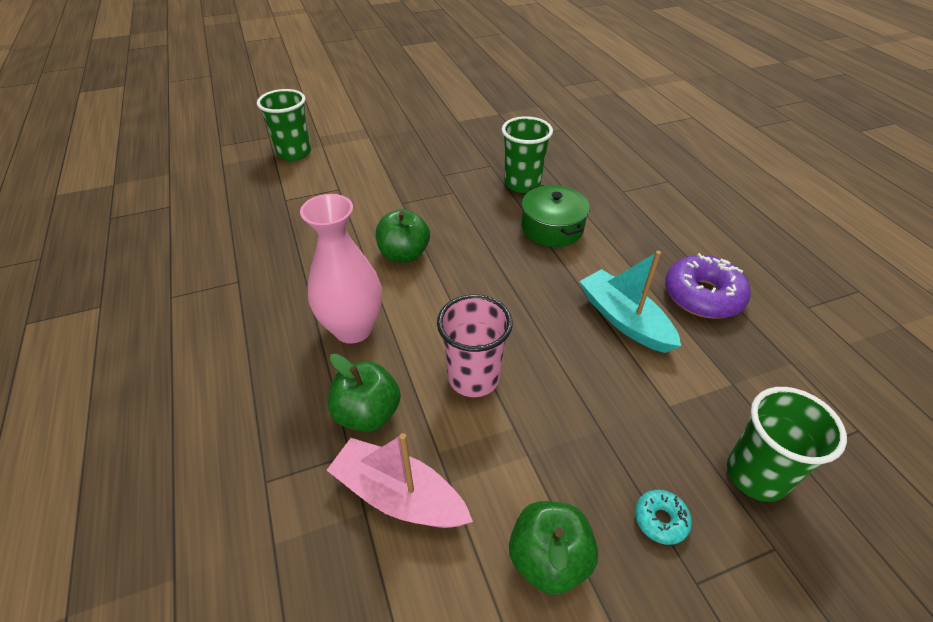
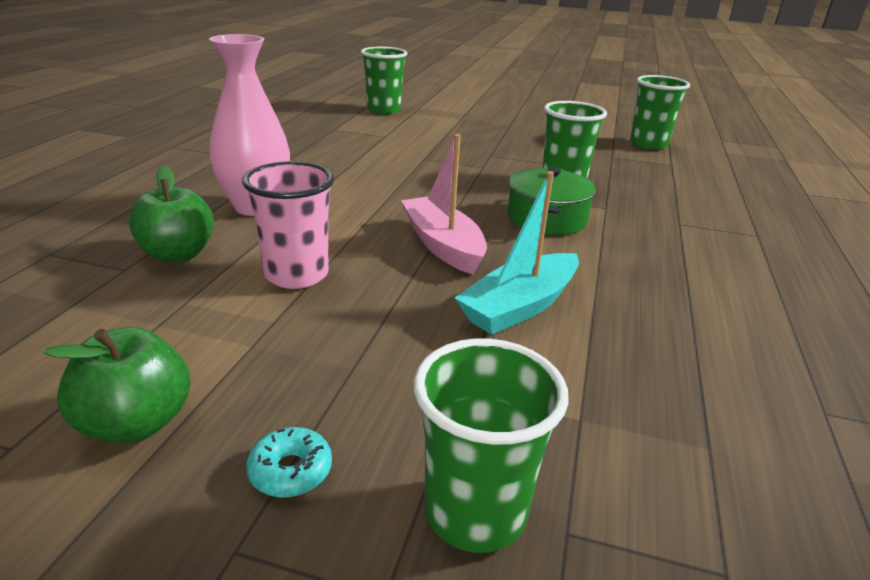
camera: 35 degrees right, 15 degrees down
pink boat [327,433,473,528] -> pink boat moved to [401,134,487,275]
green apple [376,209,430,263] -> none
turquoise boat [579,251,681,353] -> turquoise boat turned 135 degrees counterclockwise [455,171,579,335]
purple donut [665,253,751,319] -> none
none -> green cup [630,75,690,150]

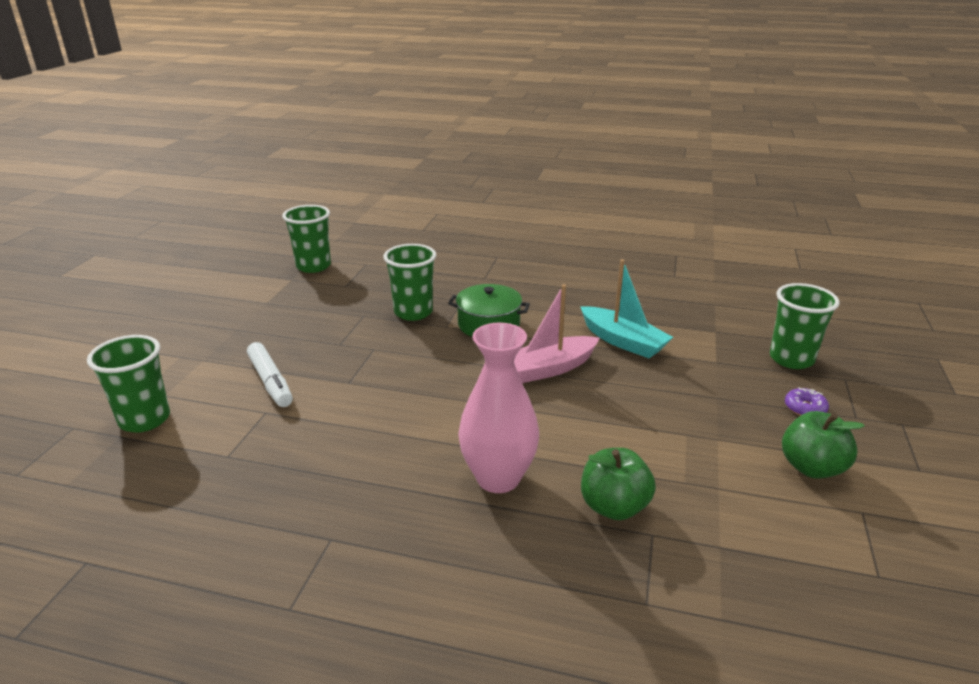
camera: 90 degrees left, 0 degrees up
pink cup [242,161,334,289] -> none
turquoise donut [246,427,332,497] -> purple donut [785,387,829,416]
none -> white marker [247,342,293,407]

